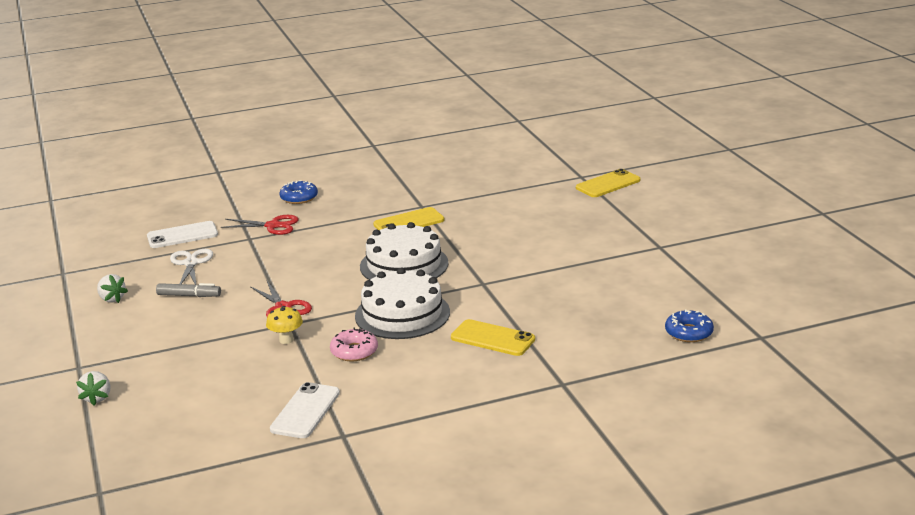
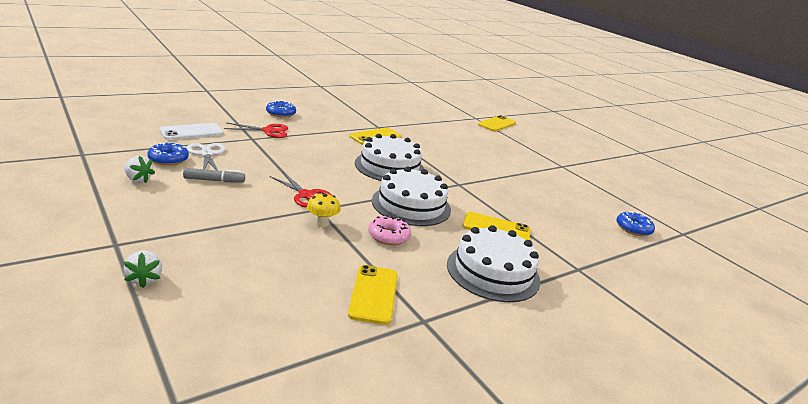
camera: 20 degrees left, 0 degrees up
white phone [270,382,340,438] -> yellow phone [348,265,398,325]
none -> blue donut [147,142,189,166]
none -> white cake [447,225,541,302]

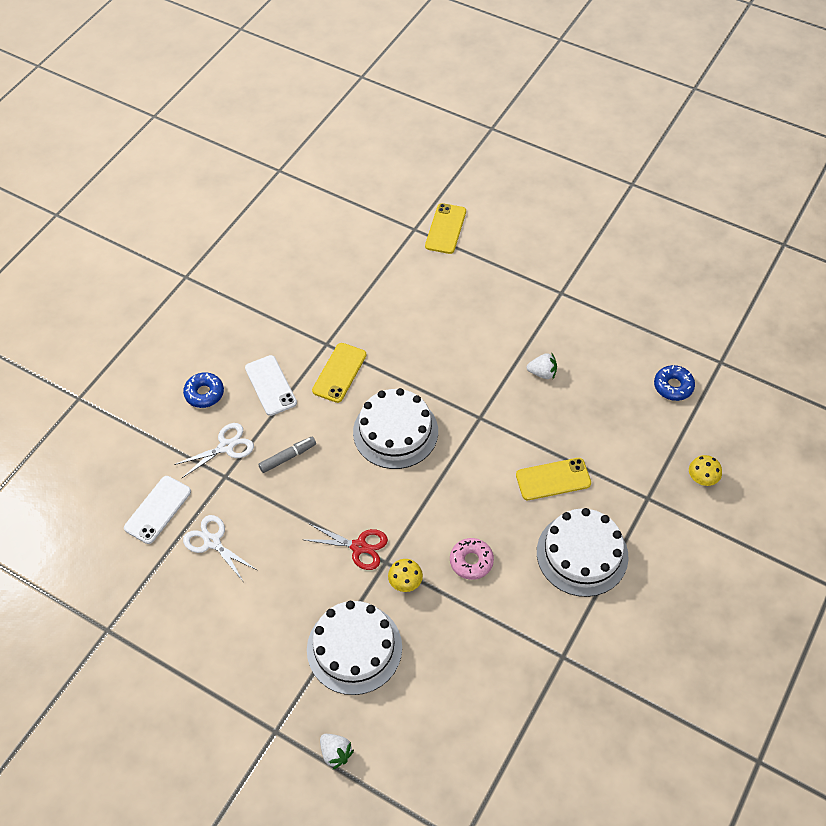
camera: 20 degrees left, 30 degrees up
white strawberry [124,156,155,183] -> white strawberry moved to [527,353,557,379]
blue donut [147,142,189,166] -> none
grey marker [183,168,245,182] -> grey marker moved to [258,437,316,473]
red scissors [224,123,288,138] -> white scissors [174,423,254,478]
yellow phone [348,265,398,325] -> none
white cake [372,167,451,226] -> white cake moved to [307,601,402,695]
none -> white phone [245,355,297,416]
none -> yellow mushroom [689,455,722,486]

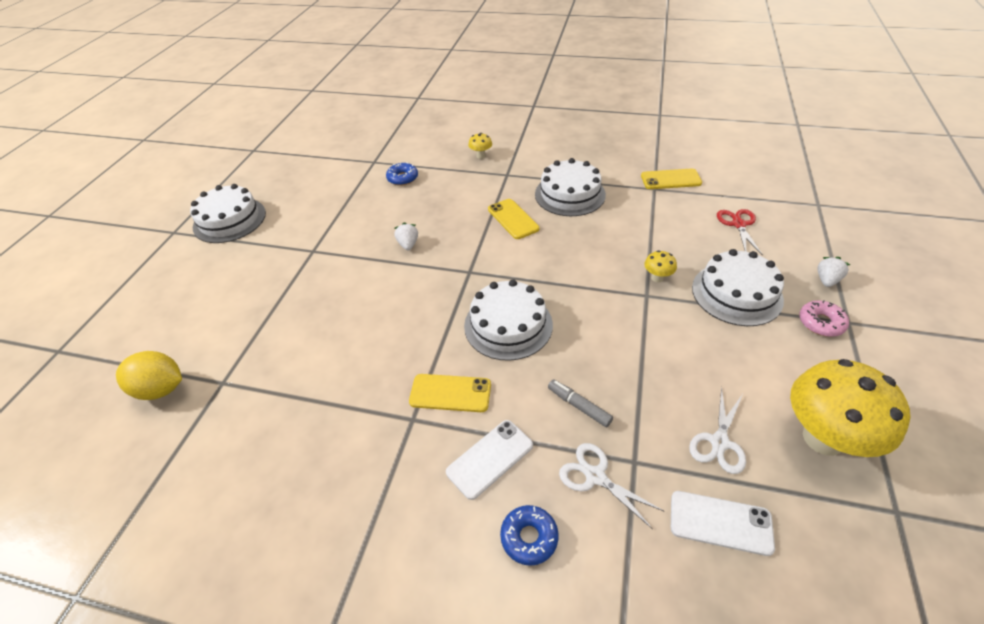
camera: 105 degrees left, 10 degrees down
red scissors [305,524,388,570] -> red scissors moved to [717,209,763,256]
yellow phone [425,203,466,254] -> yellow phone moved to [641,169,702,189]
pink donut [450,538,494,580] -> pink donut moved to [799,300,849,337]
none -> yellow lemon [116,351,182,400]
none -> white cake [190,184,266,243]
none -> yellow mushroom [790,359,911,457]

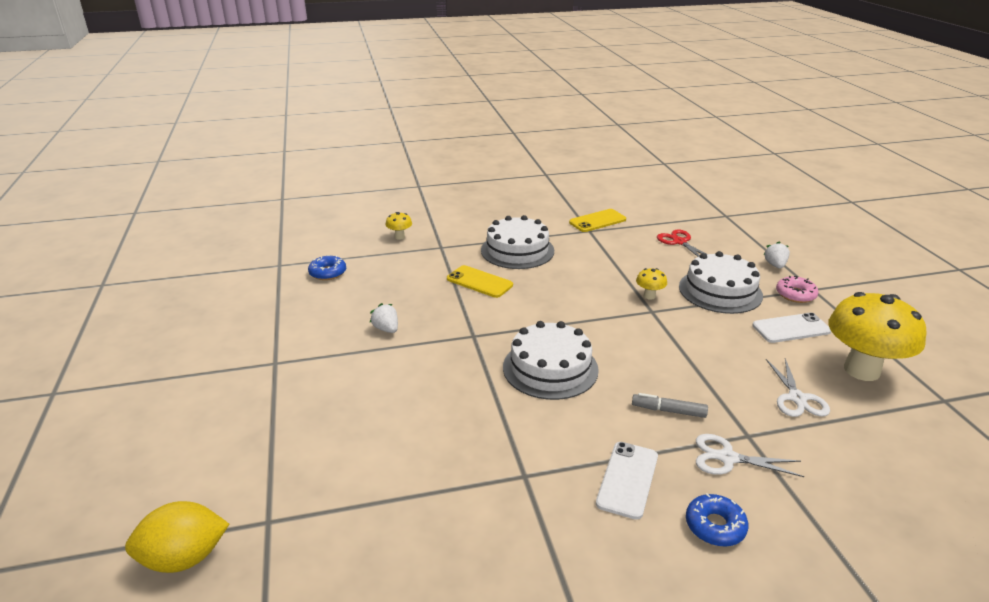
camera: 30 degrees left, 15 degrees down
white cake [190,184,266,243] -> none
yellow phone [409,374,491,412] -> none
white phone [671,491,775,556] -> white phone moved to [752,313,831,343]

